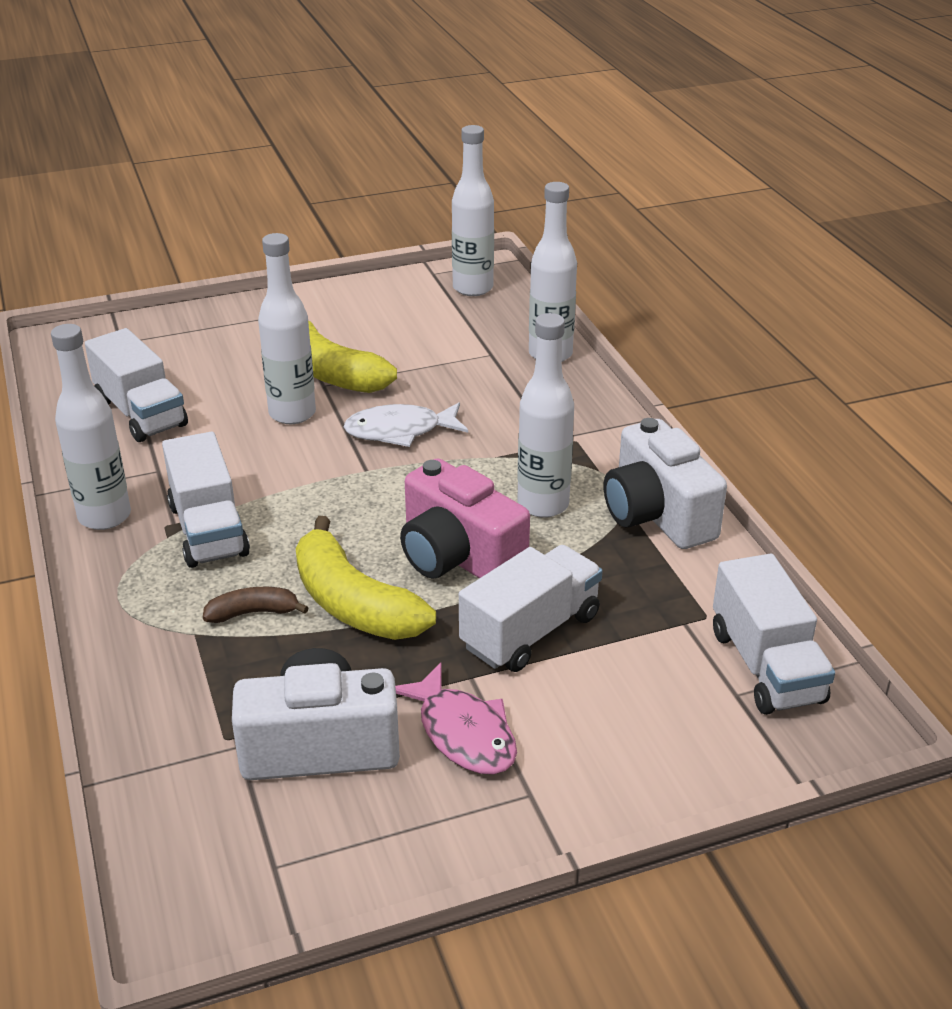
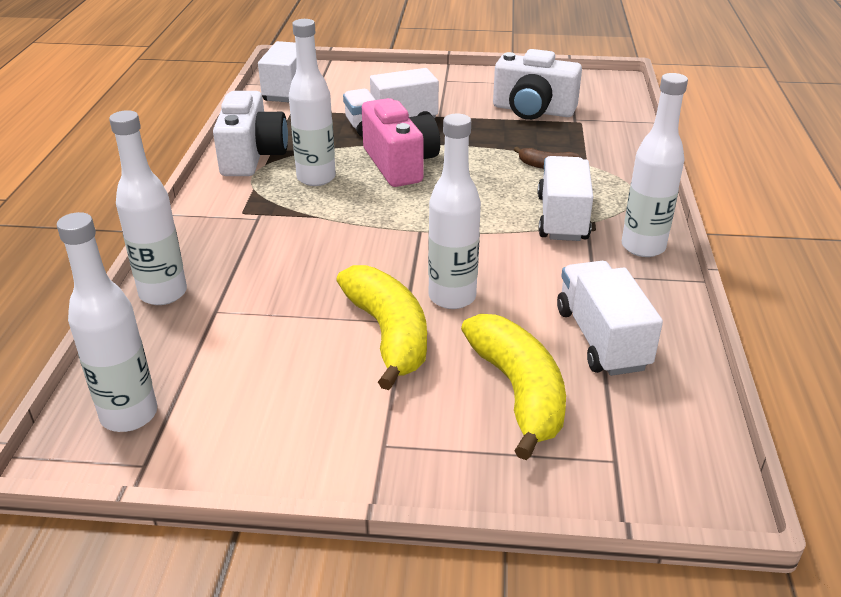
camera: 155 degrees left, 0 degrees up
yellow banana [296,516,436,640] -> yellow banana moved to [461,314,566,460]
white fish [344,403,468,447] -> none
pink fish [395,662,517,775] -> none

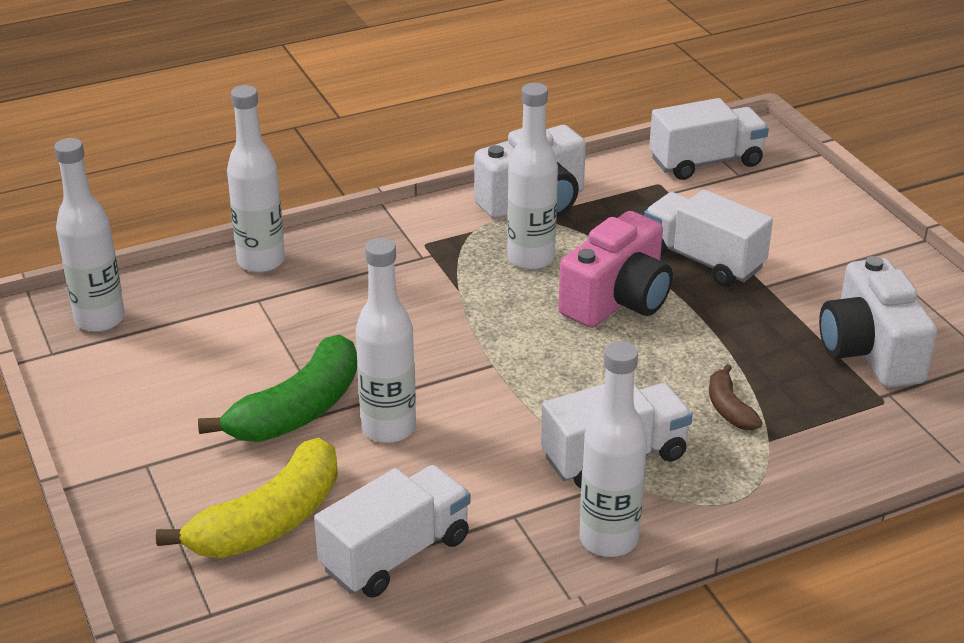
camera: 60 degrees right, 0 degrees up
yellow banana [336,265,427,390] -> green banana [198,335,357,442]

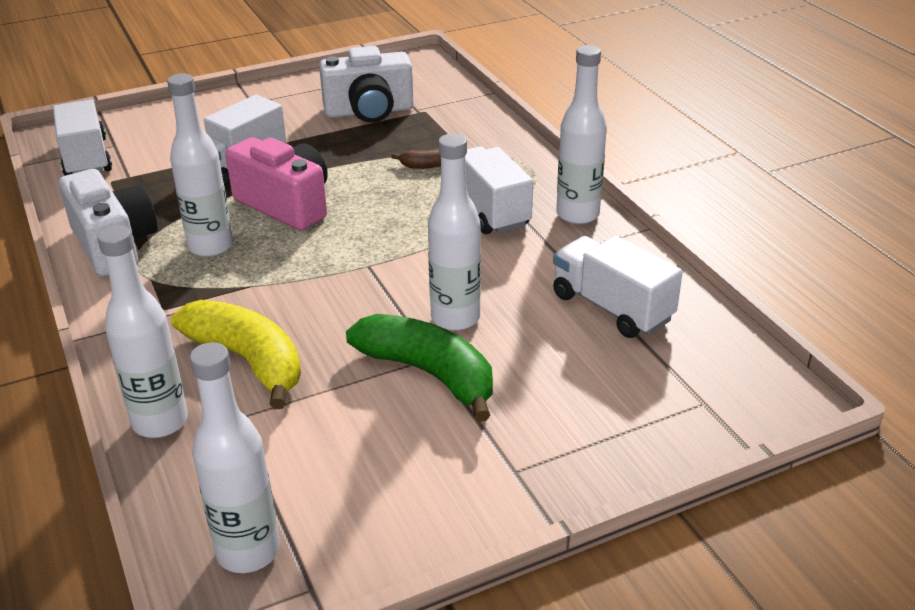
camera: 90 degrees left, 0 degrees up
yellow banana [156,438,338,558] -> yellow banana moved to [171,300,301,409]

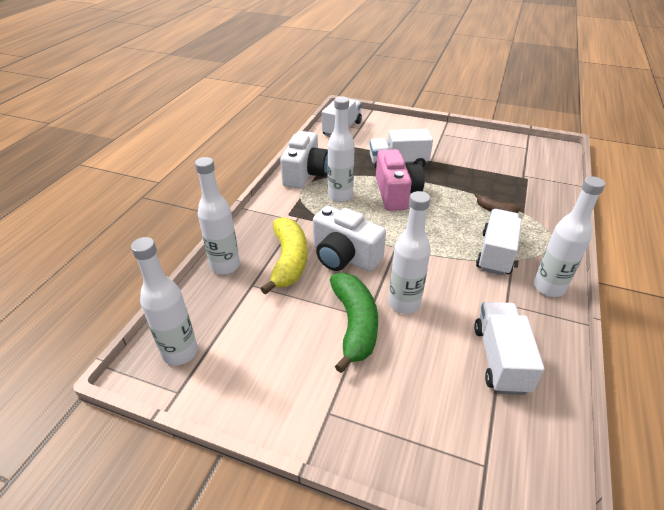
camera: 45 degrees right, 5 degrees up
white camera [319,46,414,123] -> white camera moved to [313,206,386,271]

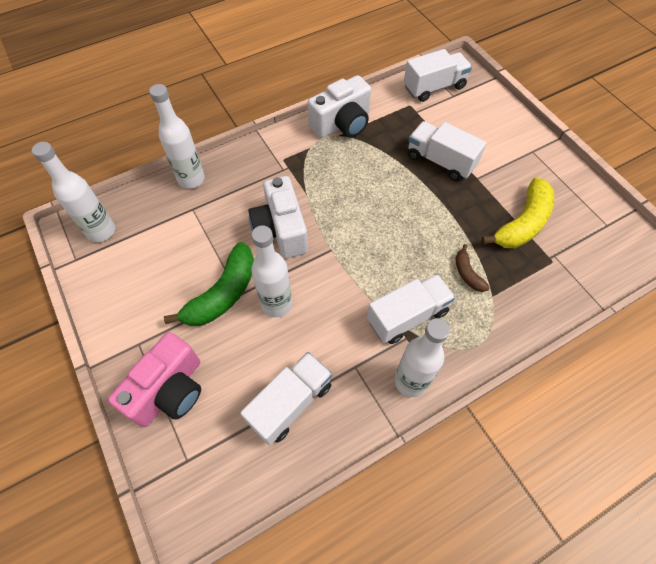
camera: 40 degrees right, 20 degrees up
yellow banana [260,217,307,295] -> yellow banana moved to [481,177,554,248]
white bottle [327,96,355,202] -> none
pink camera [376,149,425,211] -> pink camera moved to [108,332,201,427]

